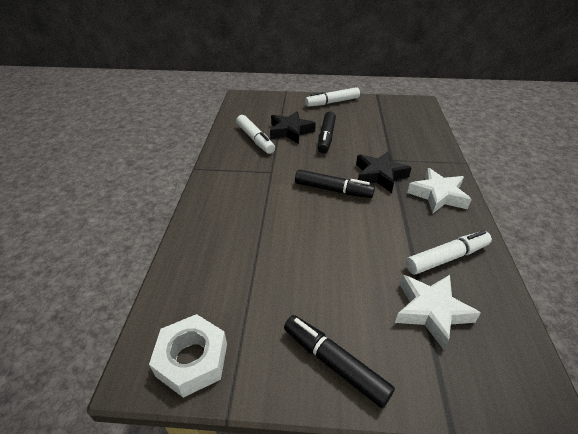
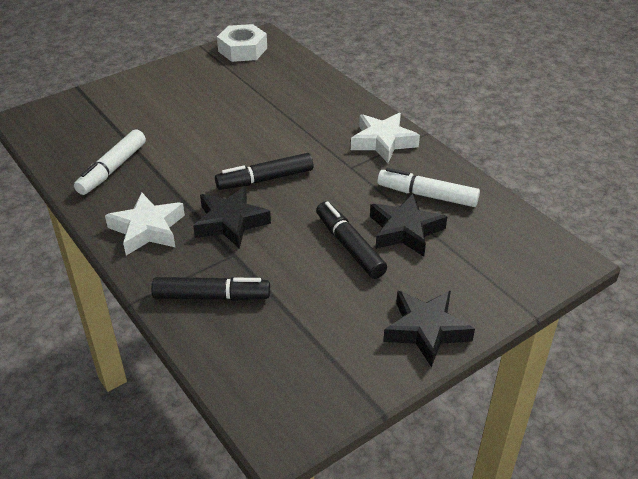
camera: 140 degrees right, 0 degrees up
black marker [284,315,395,408] -> black marker moved to [151,277,270,301]
white marker [305,87,360,107] -> black star [383,291,475,367]
white star [395,275,481,350] -> white star moved to [351,113,420,163]

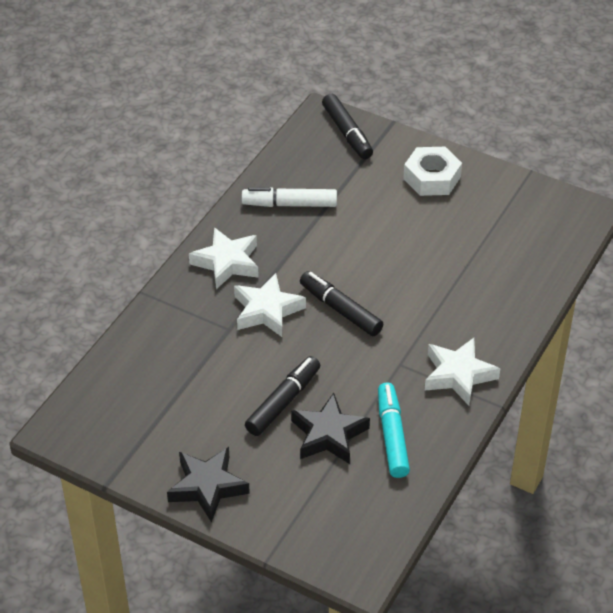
camera: 65 degrees right, 5 degrees up
black marker [151,277,270,301] -> black marker moved to [322,94,373,159]
black star [193,186,271,249] -> white star [234,273,306,337]
white nut [217,24,267,62] -> white nut moved to [403,147,462,196]
white marker [377,168,480,207] -> turquoise marker [378,383,410,478]

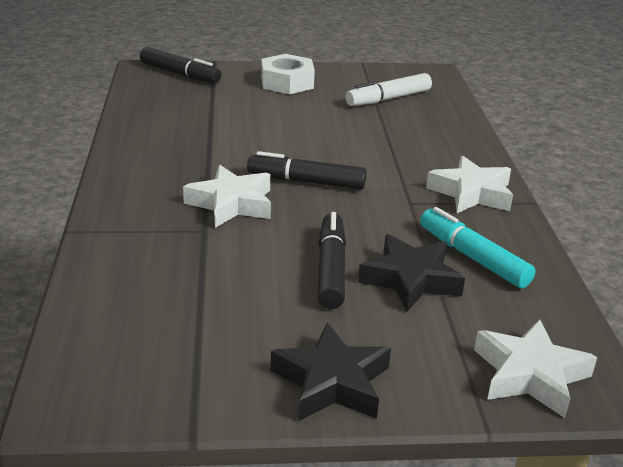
camera: 35 degrees left, 15 degrees down
white star [189,227,259,289] -> white star moved to [474,319,597,418]
white marker [242,187,337,207] -> white marker moved to [346,73,432,106]

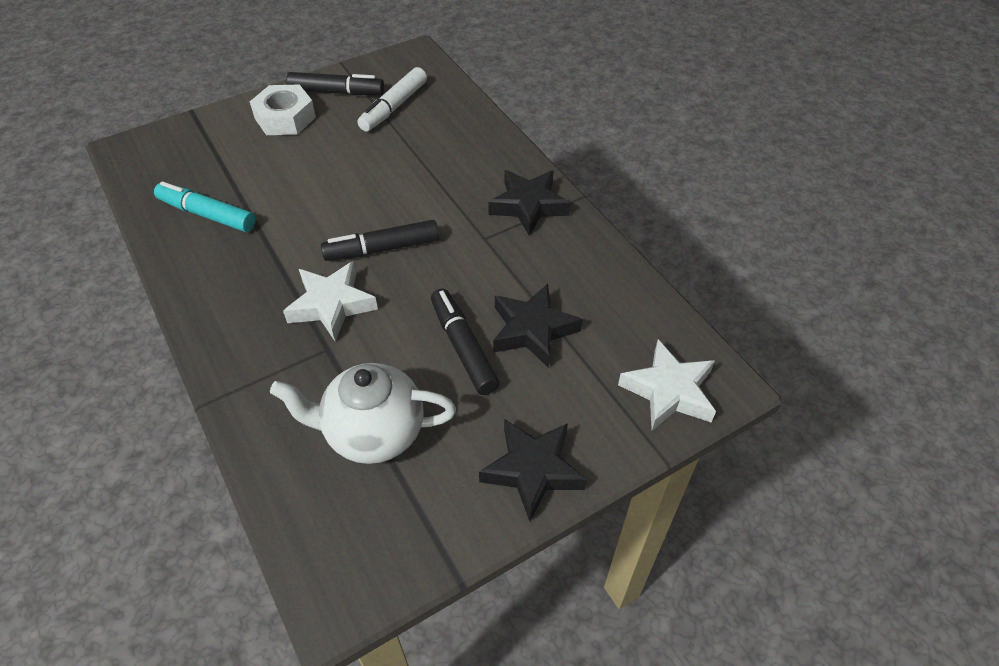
camera: 25 degrees left, 20 degrees up
black marker [140,47,221,84] -> black marker moved to [286,72,384,95]
turquoise marker [420,207,535,288] -> turquoise marker moved to [154,181,256,232]
white star [426,156,513,213] -> black star [488,170,571,236]
none -> white teapot [270,363,456,464]

